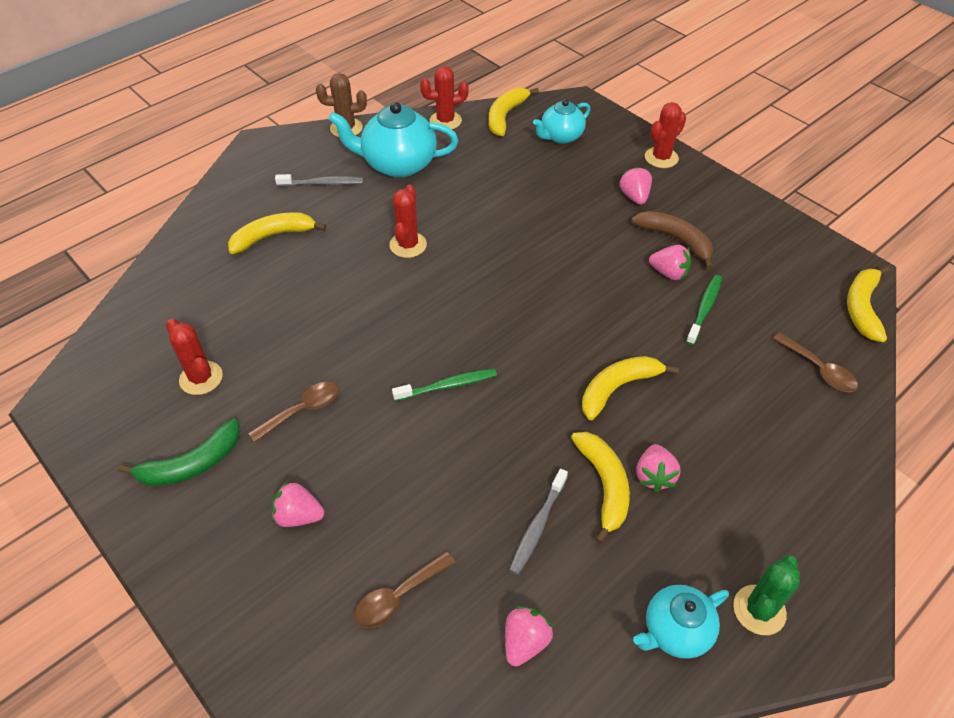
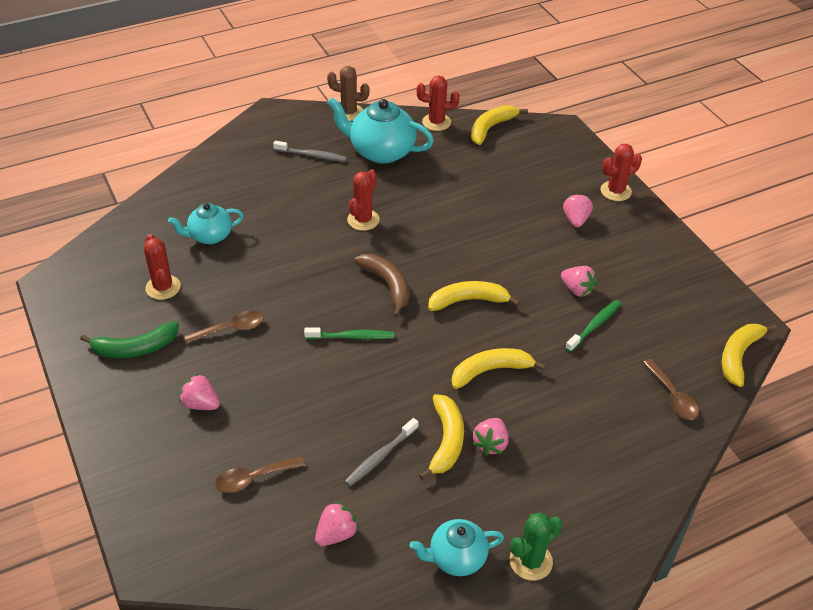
camera: 15 degrees right, 5 degrees down
yellow banana [228,212,326,254] -> yellow banana moved to [428,281,520,311]
turquoise teapot [533,99,591,144] -> turquoise teapot moved to [168,203,244,244]
brown banana [631,211,713,270] -> brown banana moved to [354,254,410,317]

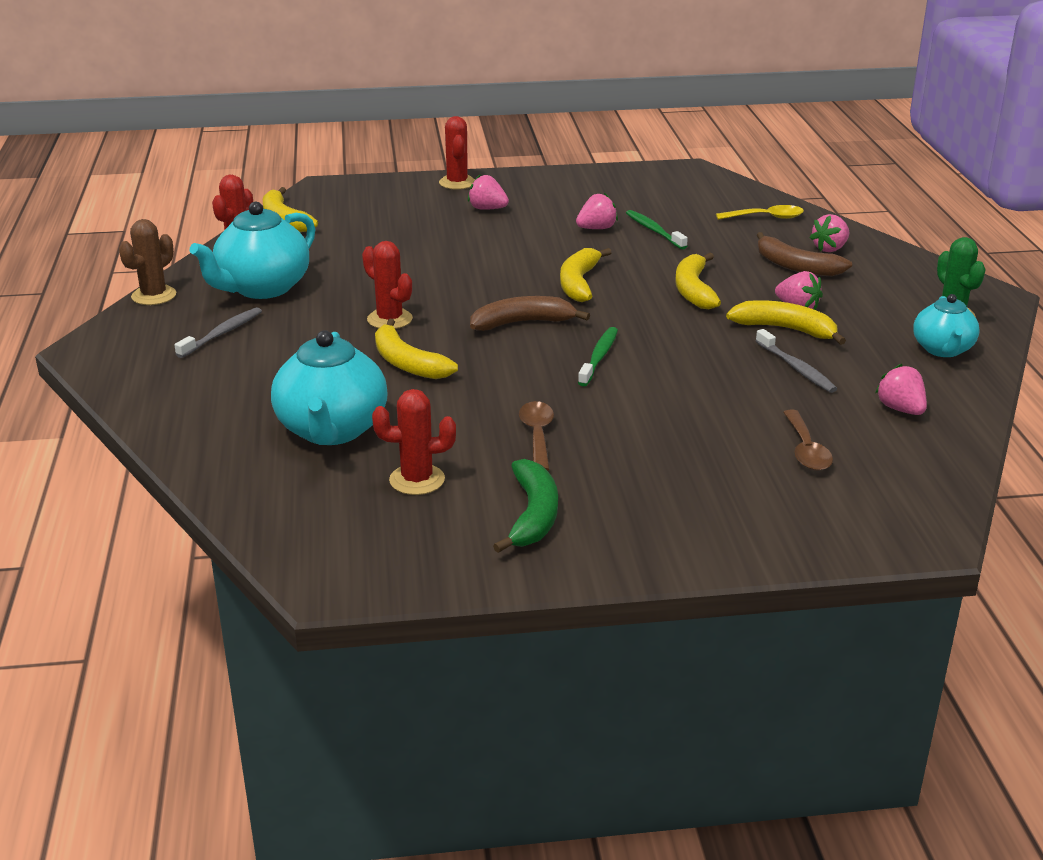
camera: 70 degrees left, 15 degrees down
turquoise teapot [168,203,244,244] -> turquoise teapot [271,330,387,445], size x1.64
pink strawberry [179,373,220,410] -> pink strawberry moved to [810,214,849,252]
brown spoon [643,359,699,420] -> yellow spoon [716,205,804,220]
yellow banana [722,324,777,387] -> yellow banana moved to [375,319,458,379]
none -> brown banana [757,232,852,276]

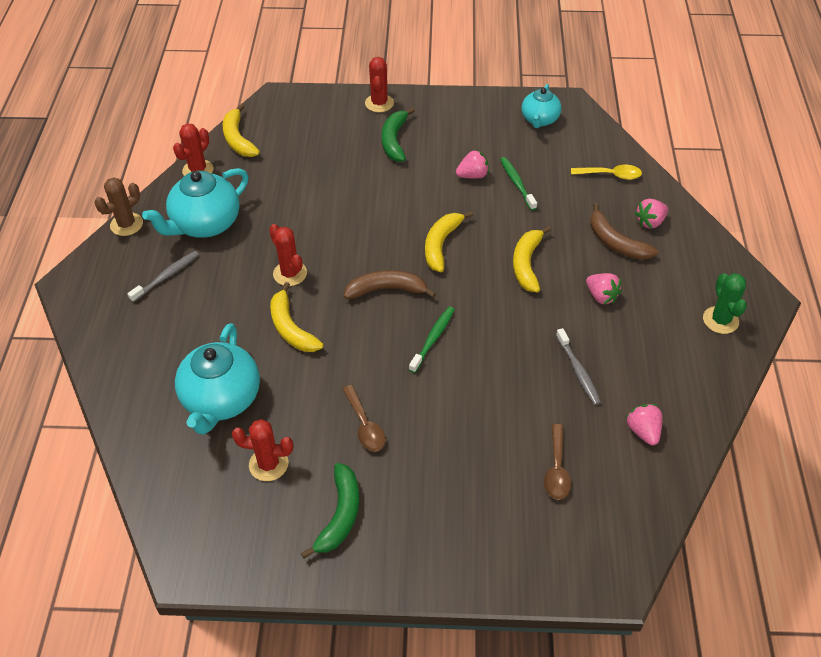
camera: 10 degrees right, 20 degrees up
pink strawberry [468,174,509,210] -> green banana [381,107,415,162]
brown spoon [519,401,554,471] -> brown spoon turned 150 degrees clockwise [343,385,386,452]
yellow banana [726,300,846,345] -> none
turquoise teapot [913,294,980,357] -> turquoise teapot moved to [521,84,561,128]

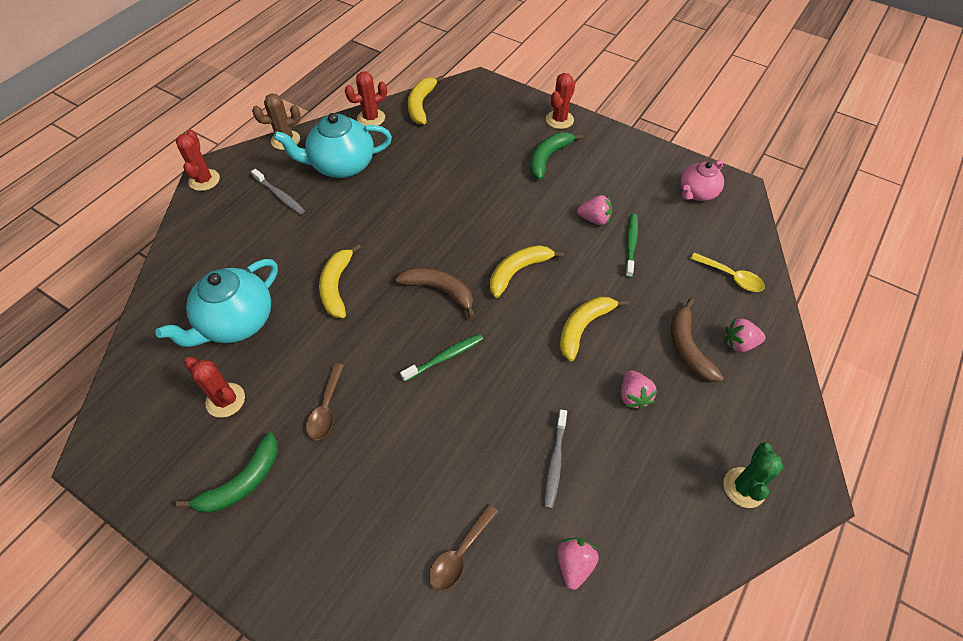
camera: 30 degrees right, 5 degrees up
grey toothbrush [127,251,199,302] -> grey toothbrush turned 60 degrees clockwise [251,169,305,215]
red cactus [269,224,307,286] -> red cactus moved to [176,130,220,191]
turquoise teapot [521,84,561,128] -> pink teapot [681,160,724,201]

